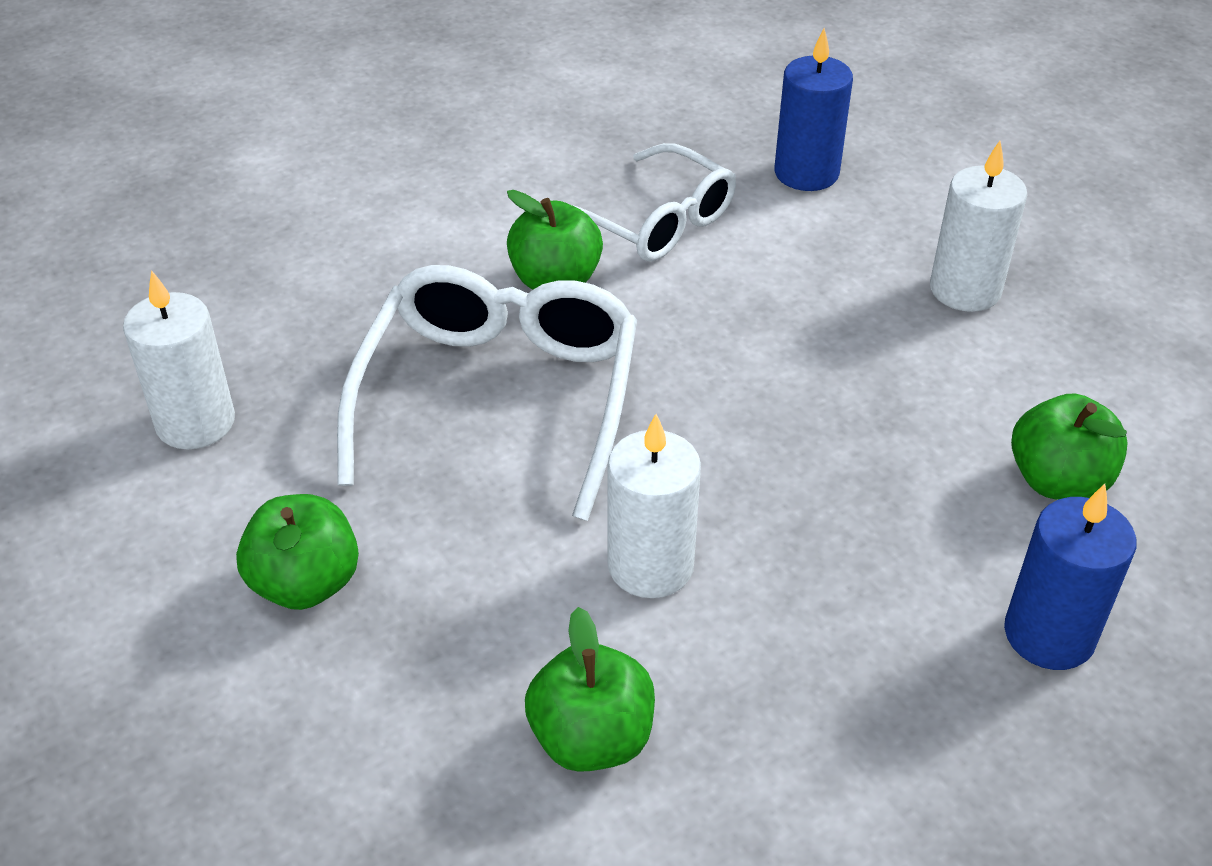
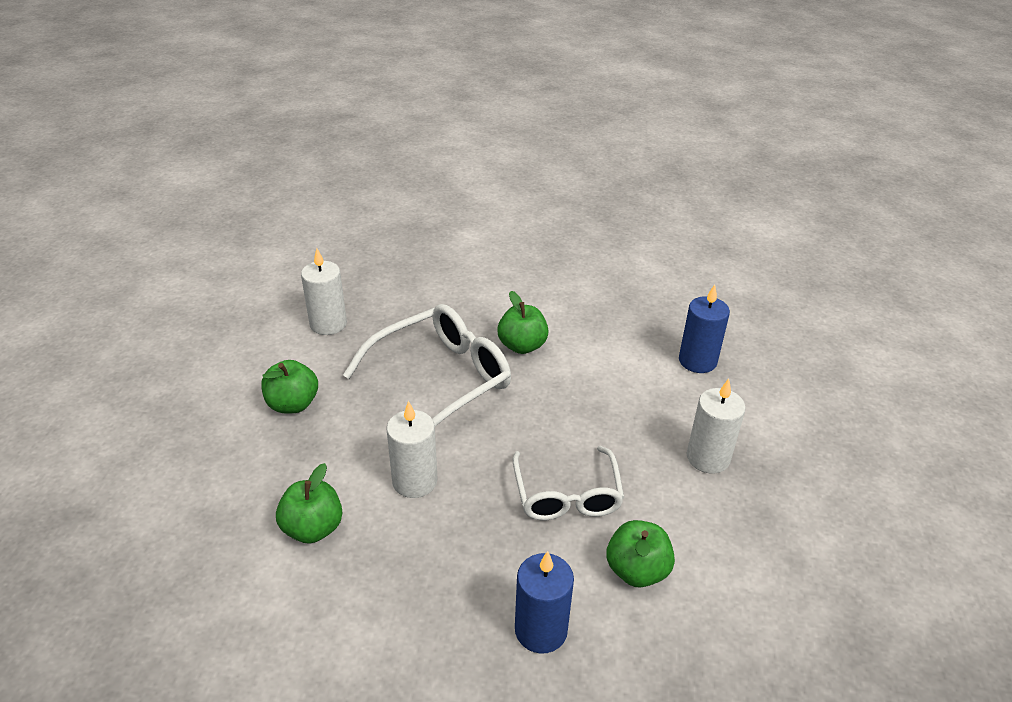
camera: 40 degrees right, 5 degrees down
white glasses [572,143,736,262] -> white glasses moved to [513,446,624,520]

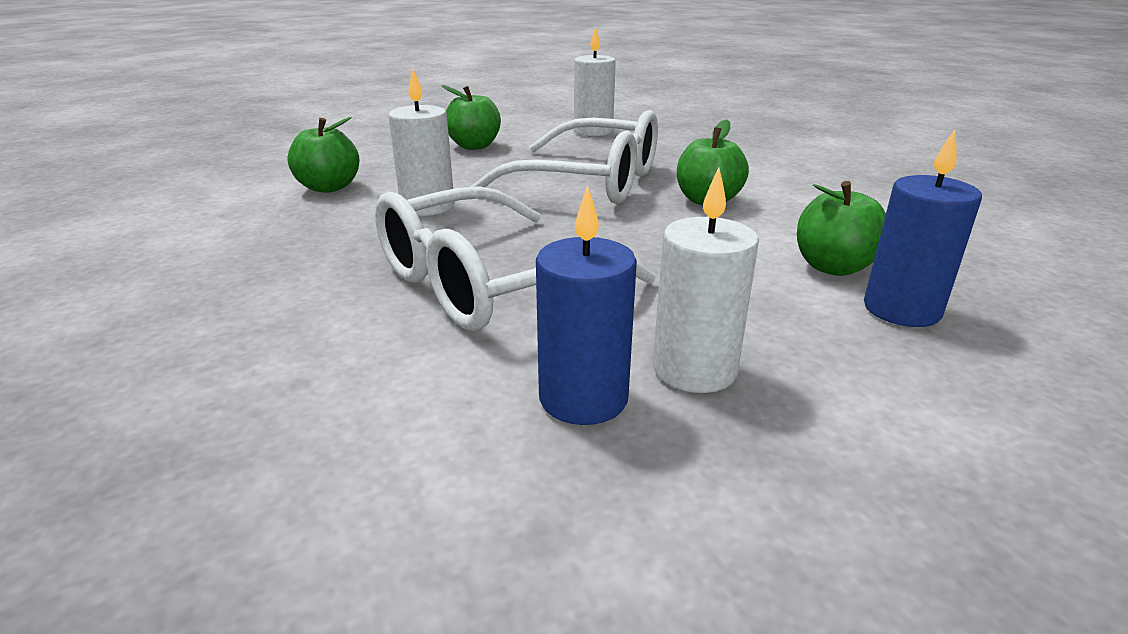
camera: 60 degrees right, 10 degrees down
white glasses [513,446,624,520] -> white glasses [375,186,655,331], size x1.51
blue candle [515,551,574,654] -> blue candle moved to [536,185,637,425]
green apple [606,520,675,587] -> green apple moved to [797,181,886,276]

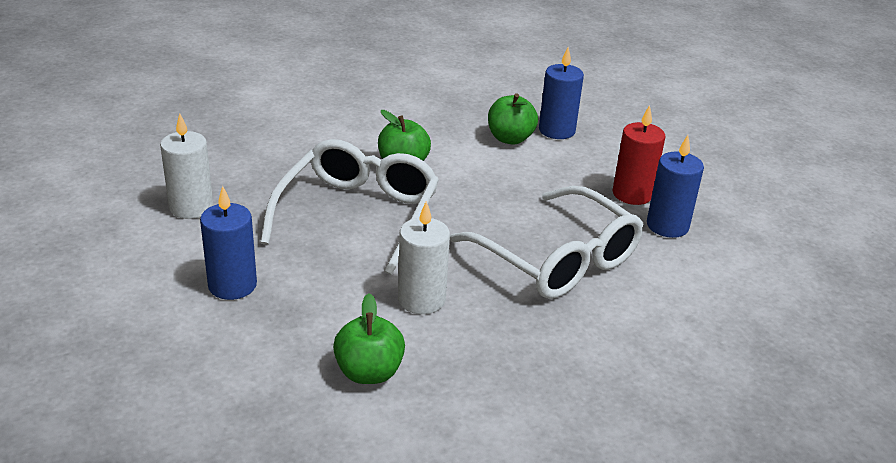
camera: 95 degrees left, 5 degrees up
green apple [442,85,501,150] -> blue candle [200,186,257,300]
white candle [653,168,759,393] -> red candle [612,105,665,205]

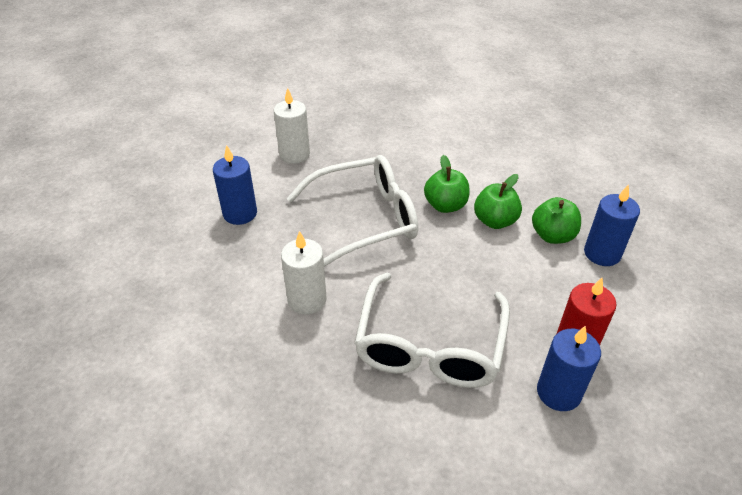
camera: 55 degrees right, 10 degrees up
green apple [333,293,405,384] -> green apple moved to [474,174,522,229]

